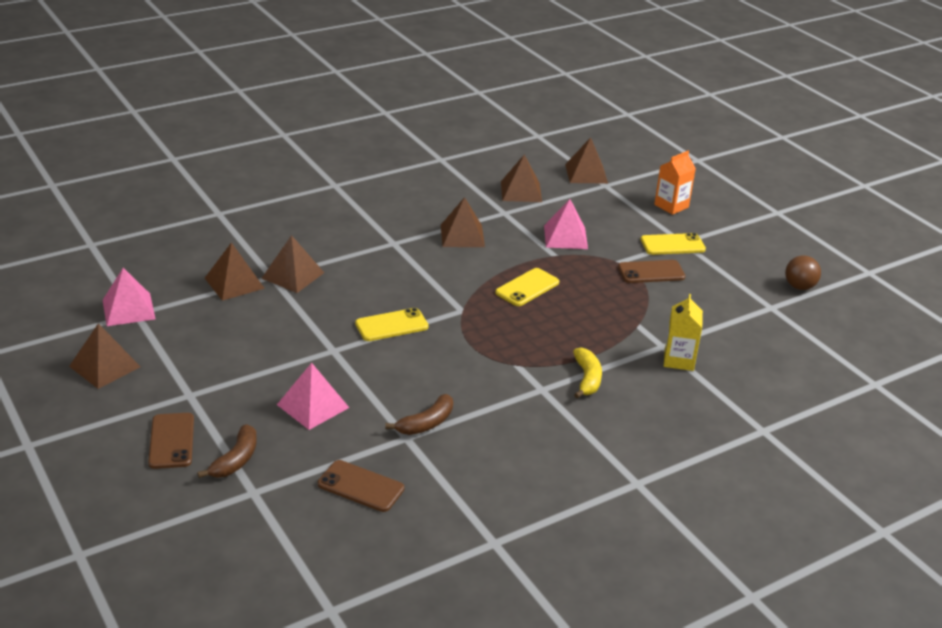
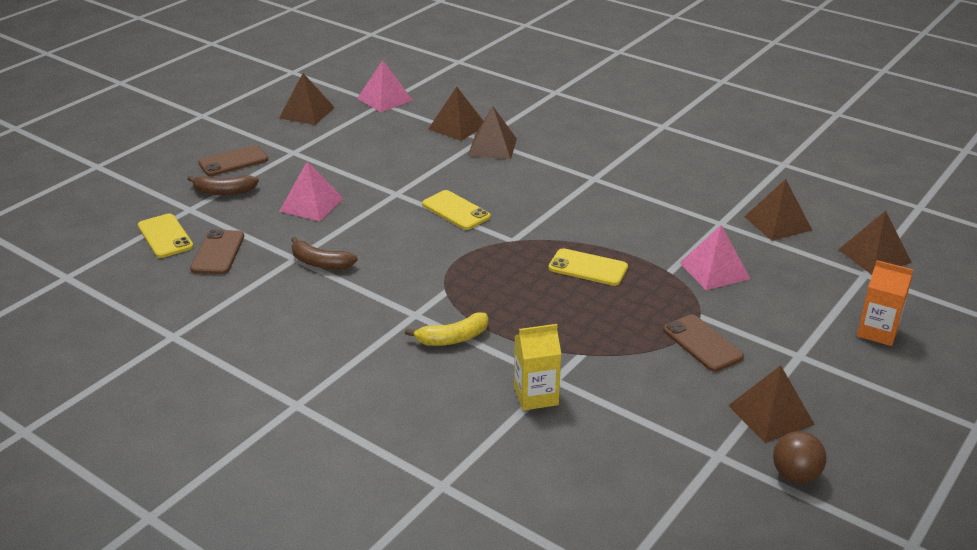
camera: 70 degrees right, 0 degrees up
brown pyramid [441,197,485,247] -> brown pyramid moved to [728,365,815,443]
yellow phone [641,233,706,255] -> yellow phone moved to [138,214,194,258]

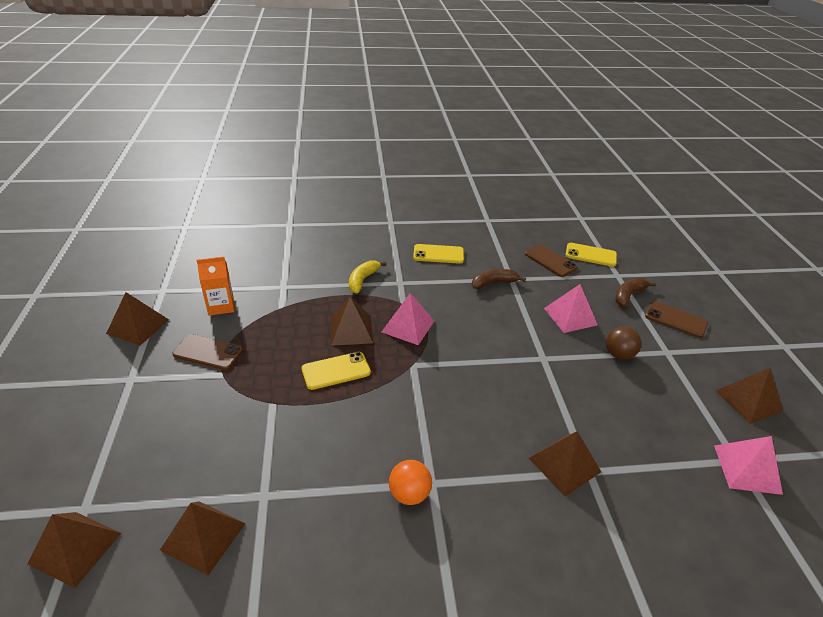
camera: 135 degrees right, 5 degrees up
brown phone [198,145,268,176] -> brown phone turned 75 degrees counterclockwise [645,301,708,338]
yellow phone [422,190,491,230] -> yellow phone moved to [413,244,464,264]
brown pyramid [429,86,483,141] -> brown pyramid moved to [330,297,373,346]
yellow carton [514,324,561,410] -> none
pink pyramid [680,225,750,290] -> pink pyramid moved to [382,293,435,345]
brown ball [773,431,826,483] -> brown ball moved to [606,326,642,360]
orange carton [857,260,913,346] -> orange carton moved to [197,257,234,316]
none -> orange ball [389,460,432,505]

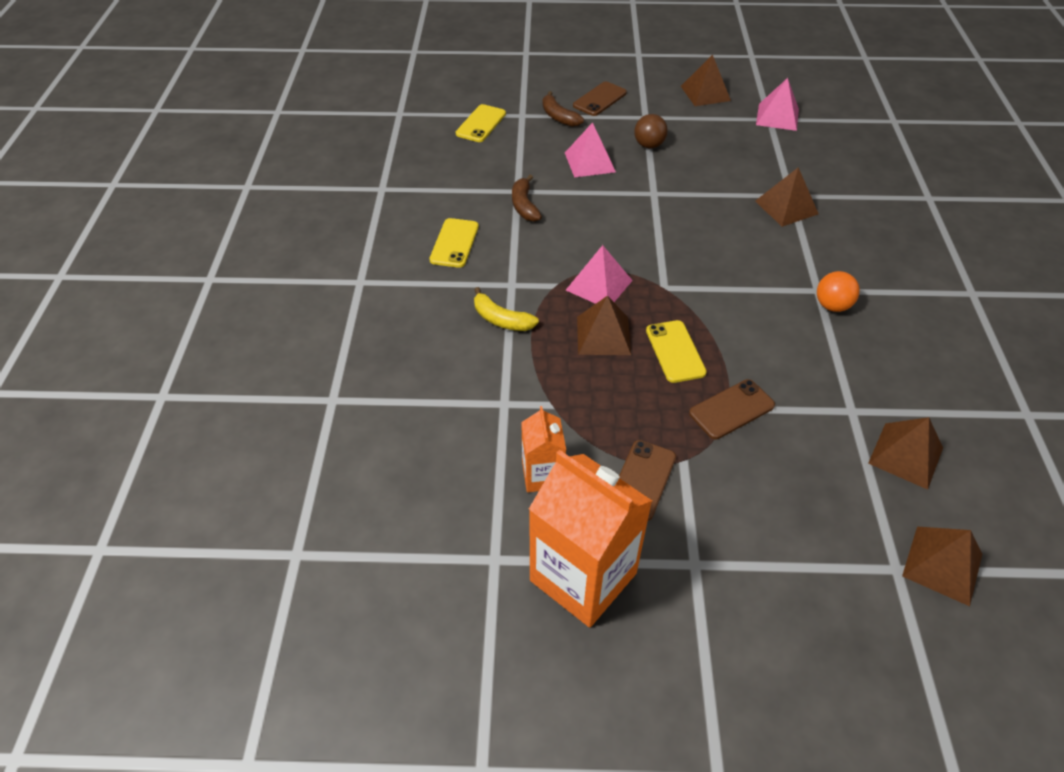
camera: 80 degrees left, 10 degrees up
brown pyramid [106,292,169,346] -> orange carton [529,450,652,628]
brown phone [525,244,577,277] -> brown phone moved to [689,379,775,439]

